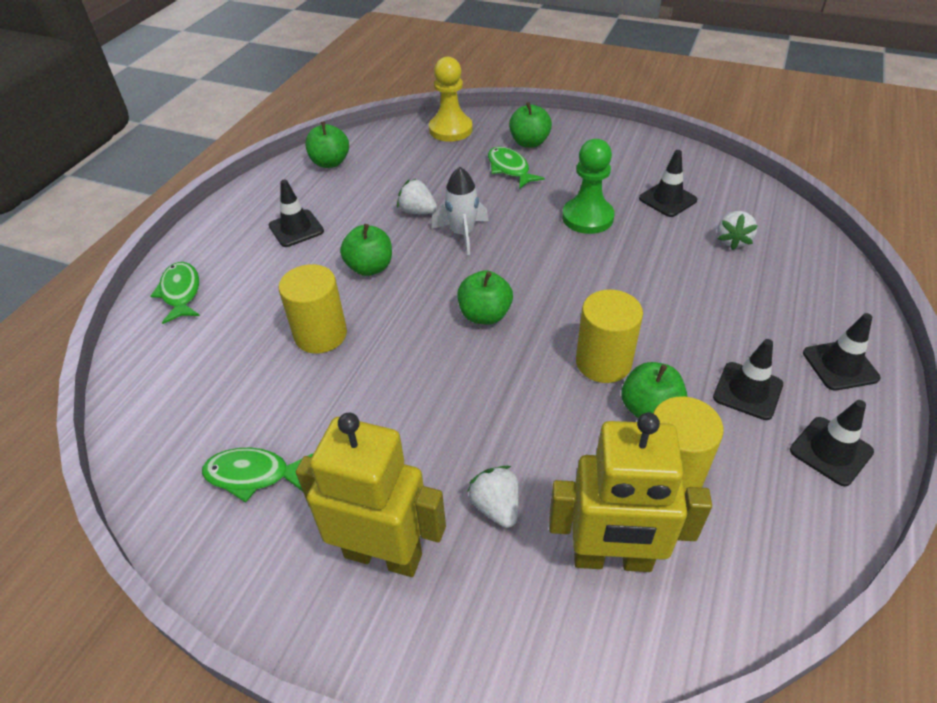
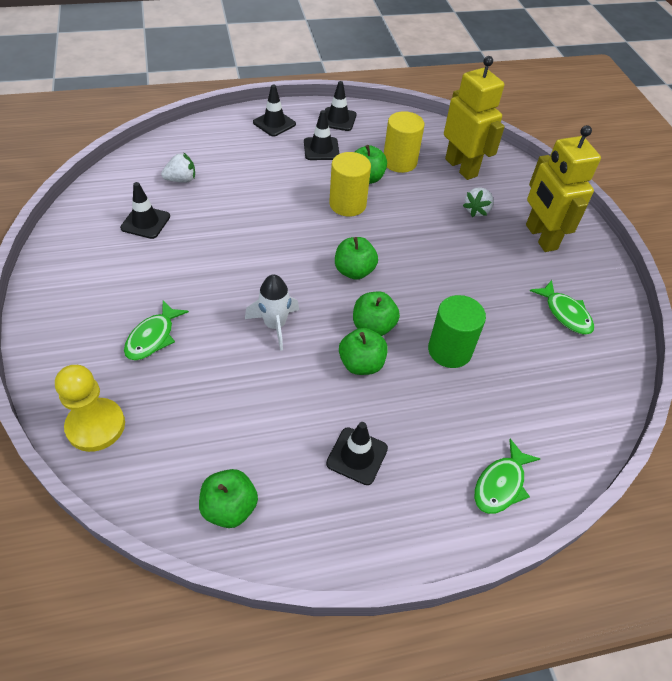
camera: 130 degrees left, 5 degrees up
yellow cylinder [278,264,347,353] -> green cylinder [428,295,486,368]
white strawberry [397,179,437,214] -> none
green apple [509,102,552,148] -> green apple moved to [353,292,400,336]
green pawn [562,139,615,234] -> none

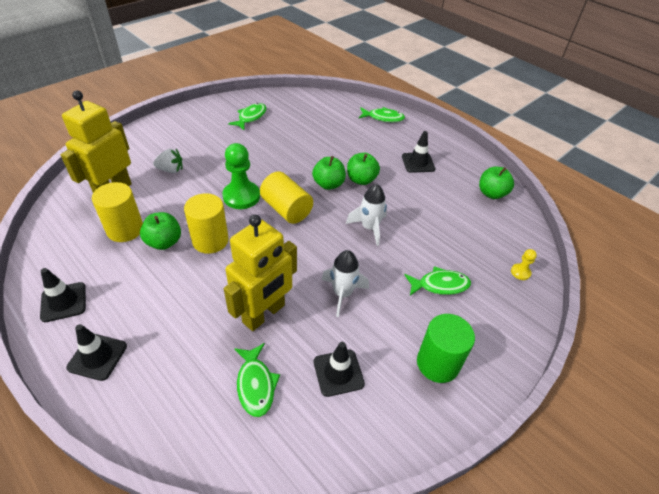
camera: 120 degrees left, 5 degrees down
yellow pawn [55,365,125,452] -> yellow pawn [511,249,537,280], size x0.47
white strawberry [161,152,195,183] -> green fish [234,343,280,417]
black traffic cone [304,110,339,160] -> none
green apple [335,237,378,280] -> yellow cylinder [260,171,313,224]
green cylinder [428,295,486,368] -> green cylinder moved to [417,314,475,383]
yellow robot [526,125,601,252] -> yellow robot moved to [224,215,297,331]
none -> green pawn [222,143,260,209]
none -> white rocket [321,250,369,317]

